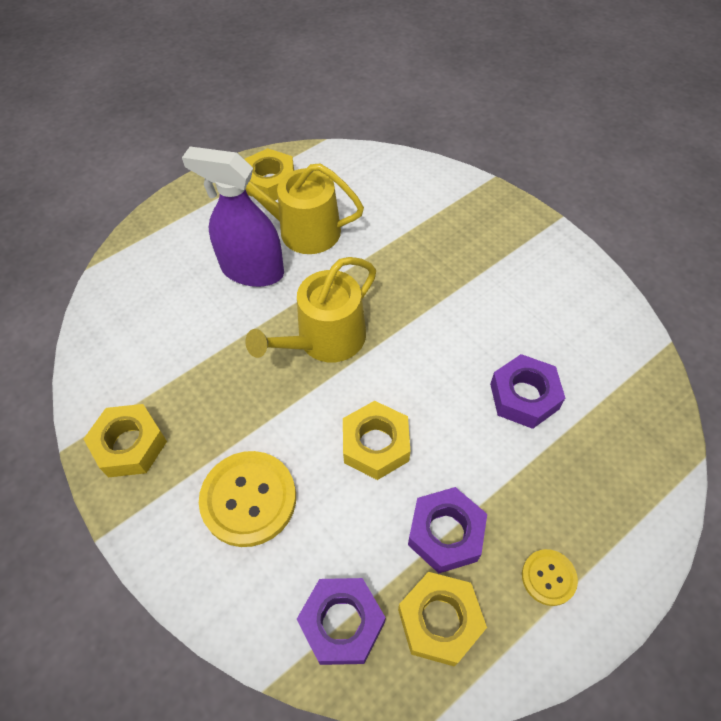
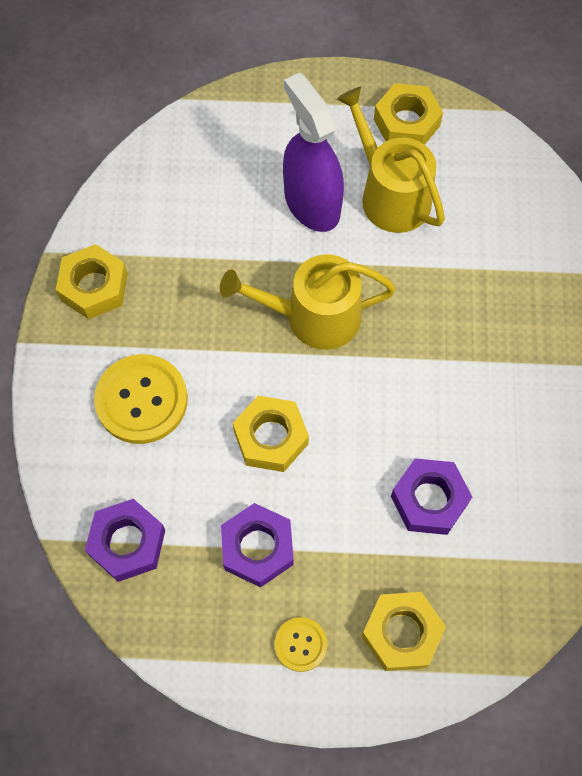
camera: 40 degrees right, 10 degrees up
yellow nut [398,572,487,667] -> yellow nut moved to [361,592,446,671]

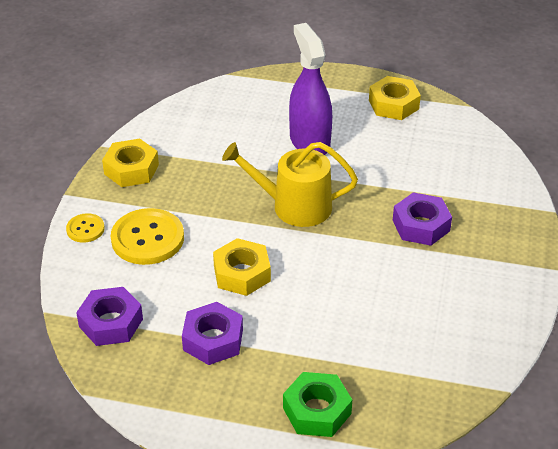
camera: 10 degrees right, 25 degrees down
yellow button [274,617,327,672] -> yellow button moved to [66,213,105,243]
yellow watering can [337,87,445,233] -> none
yellow nut [361,592,446,671] -> green nut [283,372,352,437]
purple nut [391,458,472,535] -> purple nut moved to [393,192,452,246]

